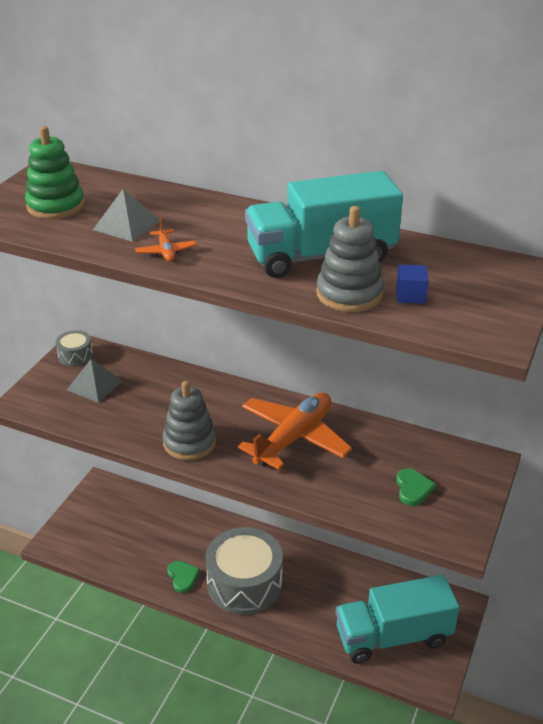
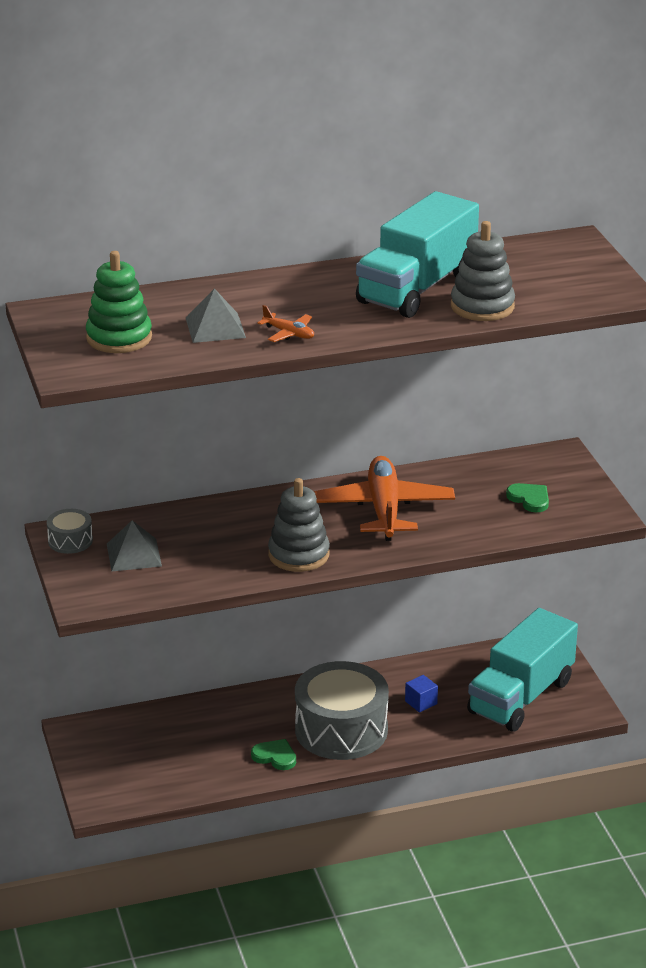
camera: 40 degrees left, 5 degrees down
blue cube [396,265,429,304] -> blue cube moved to [405,675,438,712]

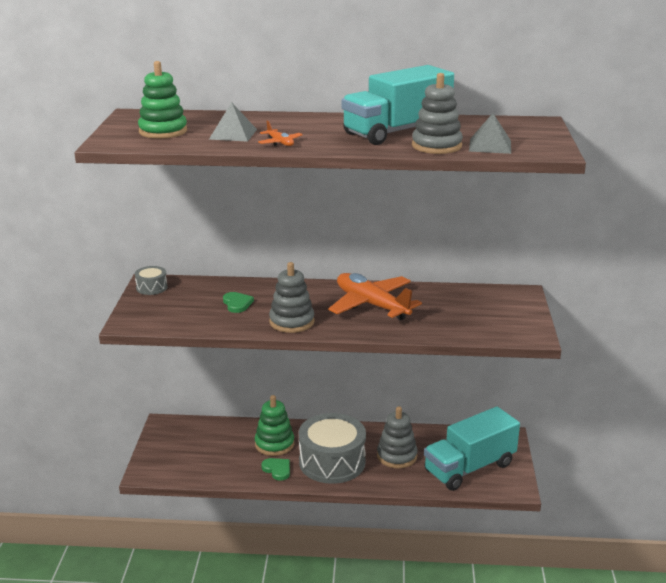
camera: 20 degrees right, 5 degrees down
grey pyramid [107,520,162,571] -> grey pyramid moved to [469,113,511,154]
orange plane [314,456,455,541] -> orange plane turned 60 degrees counterclockwise [328,273,422,320]
blue cube [405,675,438,712] -> grey stacking toy [377,406,418,468]
green heart [506,483,549,512] -> green heart moved to [223,292,254,313]
none -> green stacking toy [255,395,294,456]

